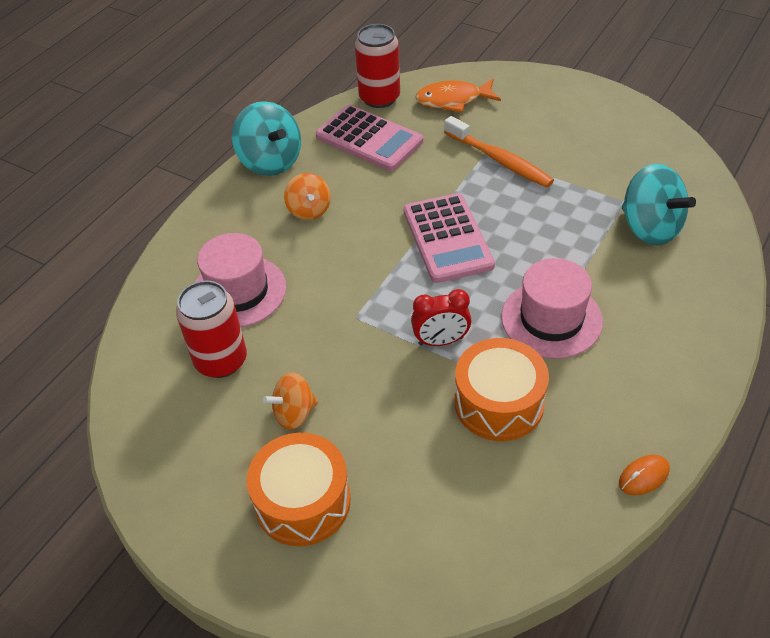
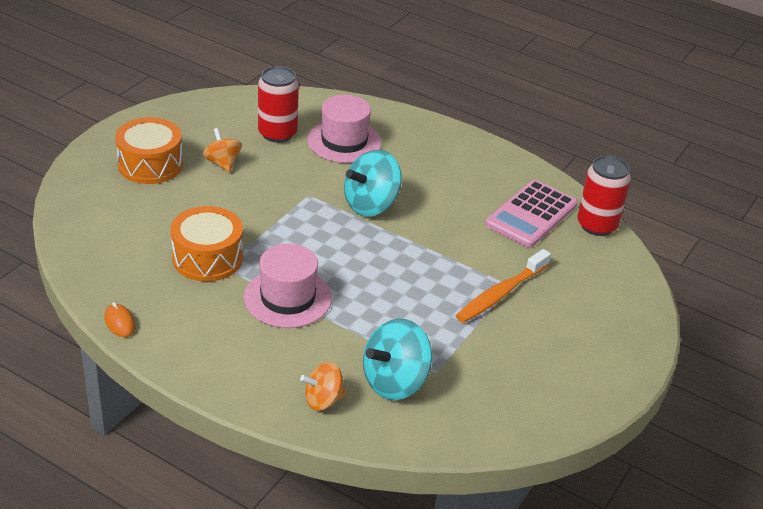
camera: 85 degrees right, 10 degrees down
turquoise spinning top [232,101,301,176] -> turquoise spinning top moved to [344,150,402,216]
orange spinning top [284,173,331,220] -> orange spinning top moved to [300,362,346,411]
pink calculator [403,193,495,283] -> none
red clock [411,289,471,346] -> none
orange fish [415,79,501,113] -> none

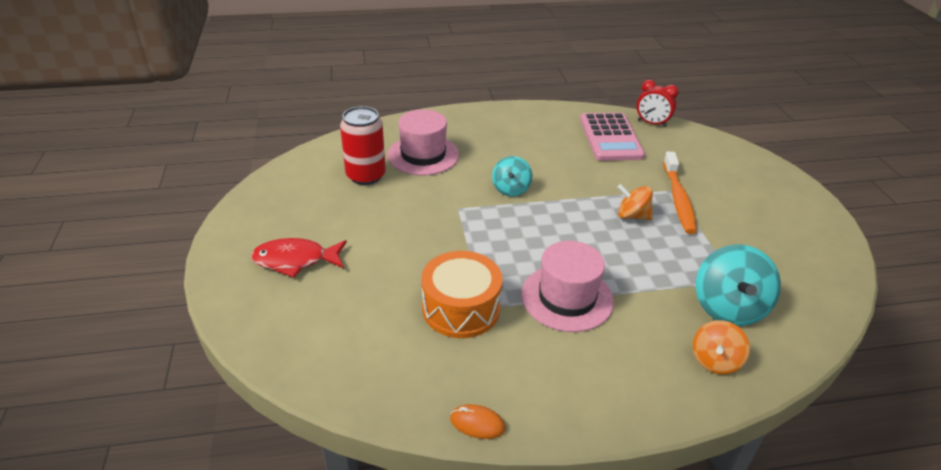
camera: 40 degrees left, 0 degrees up
orange drum [115,117,183,184] -> red fish [251,238,347,278]
orange spinning top [203,128,242,173] -> orange spinning top moved to [617,184,653,220]
turquoise spinning top [344,150,402,216] -> turquoise spinning top [492,156,532,196], size x0.61
red can [577,156,631,236] -> red clock [636,80,679,127]

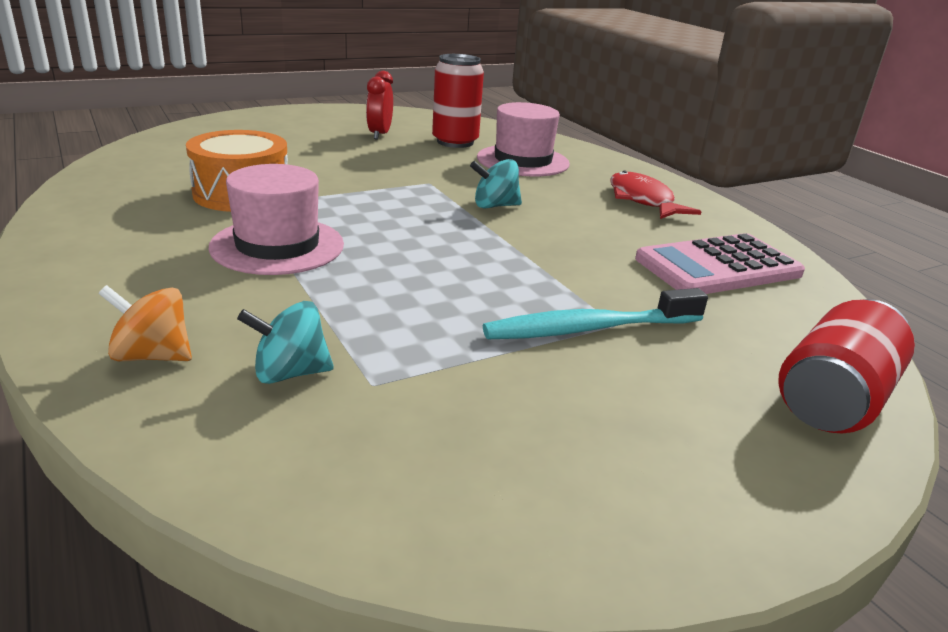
camera: 70 degrees right, 10 degrees down
red fish [251,238,347,278] -> red fish moved to [610,170,701,219]
orange mouse [450,404,505,439] -> none
orange spinning top [617,184,653,220] -> none
red clock [636,80,679,127] -> red clock moved to [366,71,393,140]
orange toothbrush [663,151,697,234] -> turquoise toothbrush [483,288,708,339]
turquoise spinning top [696,244,781,326] -> turquoise spinning top [237,301,334,384], size x0.61
none -> red can [778,299,915,434]

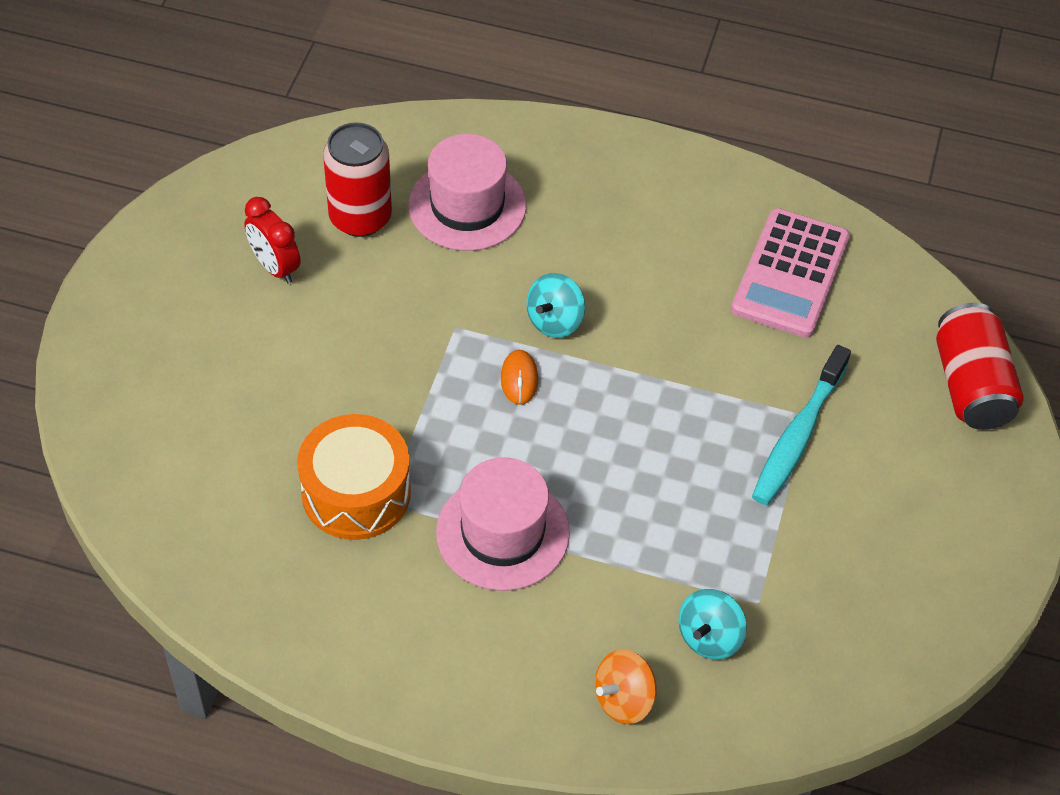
camera: 45 degrees left, 25 degrees up
red fish [610,170,701,219] -> none
none -> orange mouse [501,350,538,405]

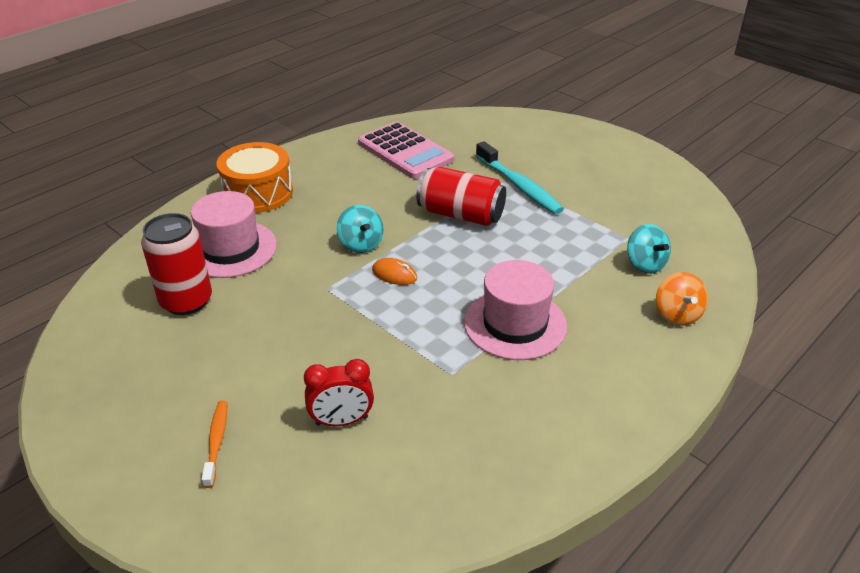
camera: 60 degrees left, 15 degrees down
red clock [244,197,301,284] -> red clock moved to [304,359,374,426]
orange drum [297,414,411,540] -> orange drum moved to [216,142,293,213]
red can [936,303,1024,430] -> red can moved to [416,166,506,226]
none -> orange toothbrush [202,401,227,488]

